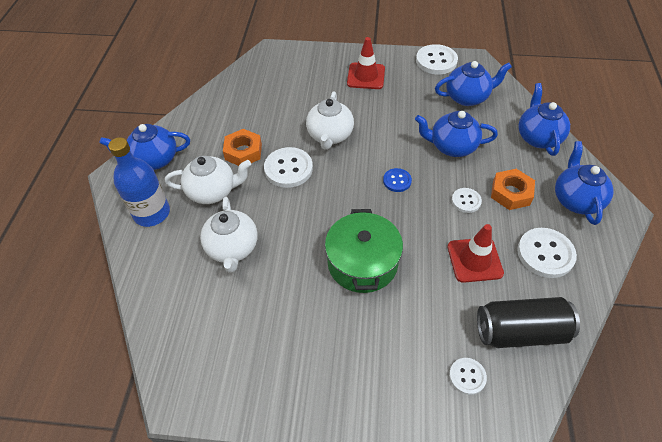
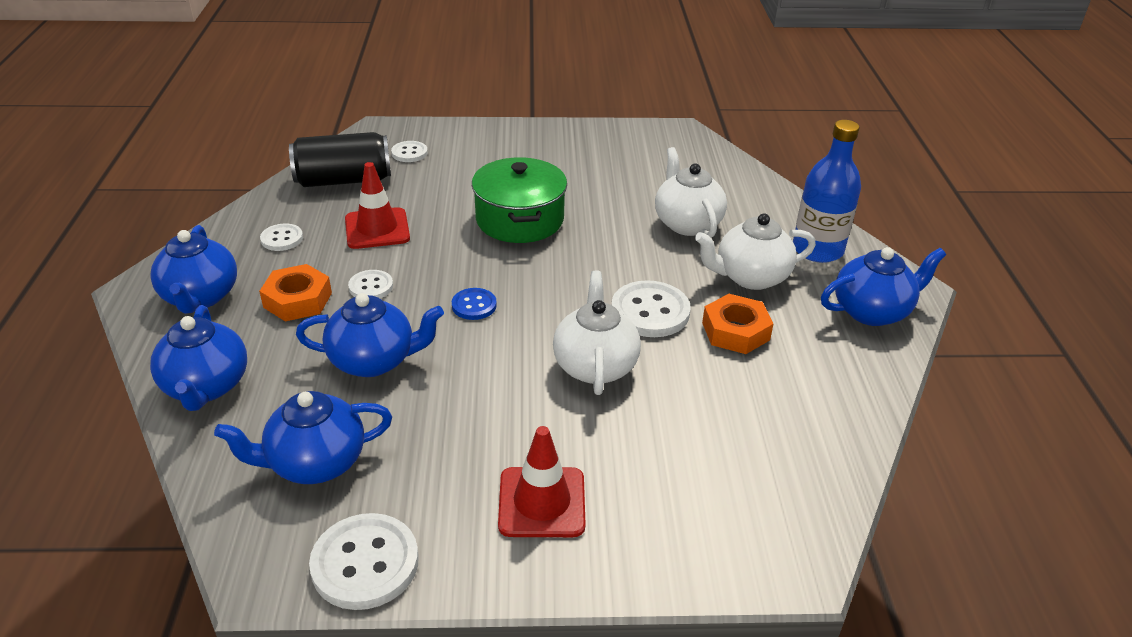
camera: 170 degrees right, 15 degrees down
white button [517,228,577,278] -> white button [260,224,303,251], size x0.57

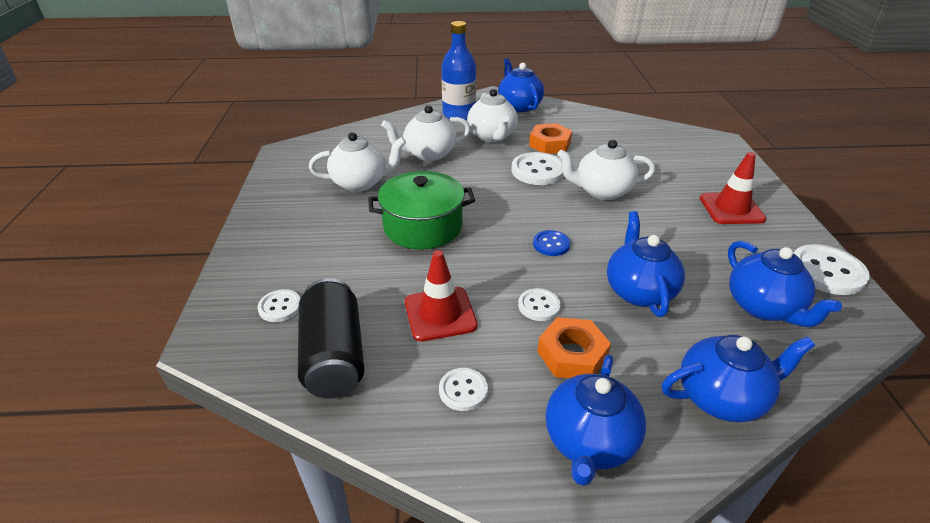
camera: 90 degrees left, 0 degrees up
blue teapot [150,225,237,314] -> blue teapot turned 120 degrees clockwise [546,355,646,486]
none -> white teapot [309,132,406,192]

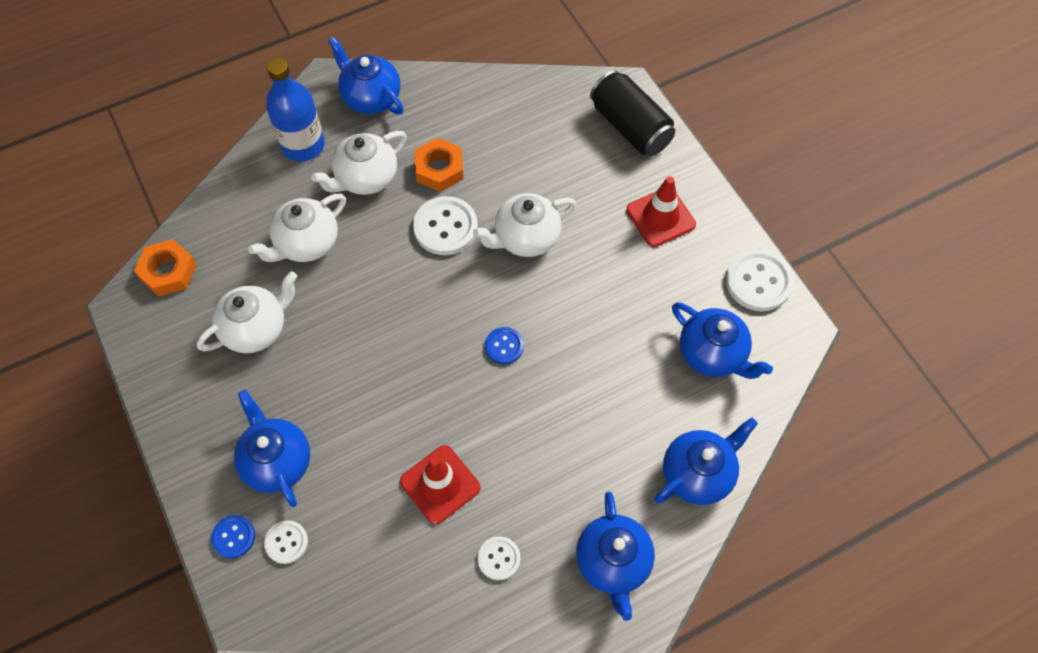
camera: 25 degrees left, 25 degrees up
black can [298,278,364,398] -> black can moved to [590,70,675,156]
green pot [368,171,475,249] -> none
white teapot [467,89,518,142] -> white teapot turned 90 degrees clockwise [311,131,407,195]
white button [518,288,561,321] -> none
orange nut [537,317,611,378] -> orange nut moved to [134,239,197,296]
blue teapot [607,211,685,317] -> blue teapot moved to [234,390,310,507]
none -> blue button [211,515,255,558]

